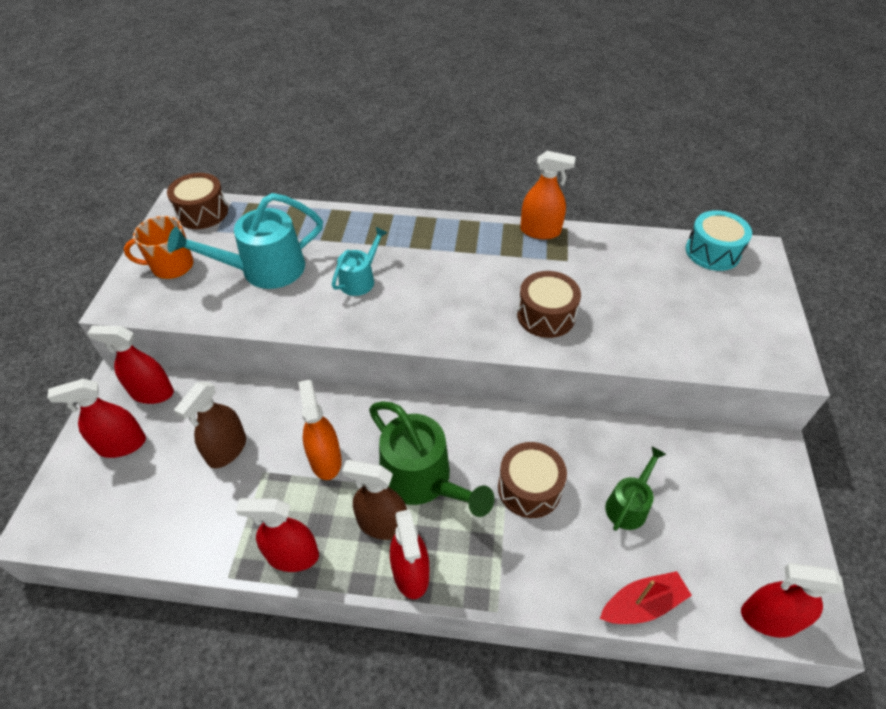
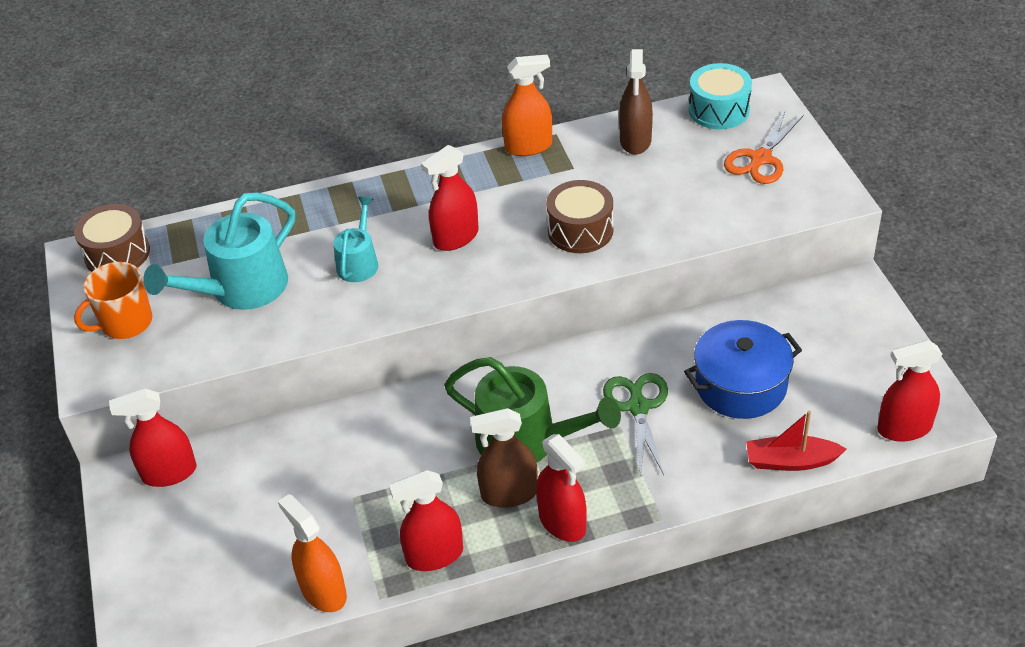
camera: 20 degrees left, 5 degrees down
red spray bottle [47,379,146,458] -> red spray bottle moved to [421,145,479,251]
brown spray bottle [174,381,246,468] -> brown spray bottle moved to [619,49,653,155]
orange spray bottle [298,379,342,480] -> orange spray bottle moved to [278,494,347,612]
brown drum [498,442,567,518] -> green scissors [603,373,668,477]
red boat [600,571,692,624] -> red boat turned 135 degrees counterclockwise [746,411,846,471]
green watering can [605,447,666,531] -> blue pot [684,320,802,419]
none -> orange scissors [724,111,804,184]

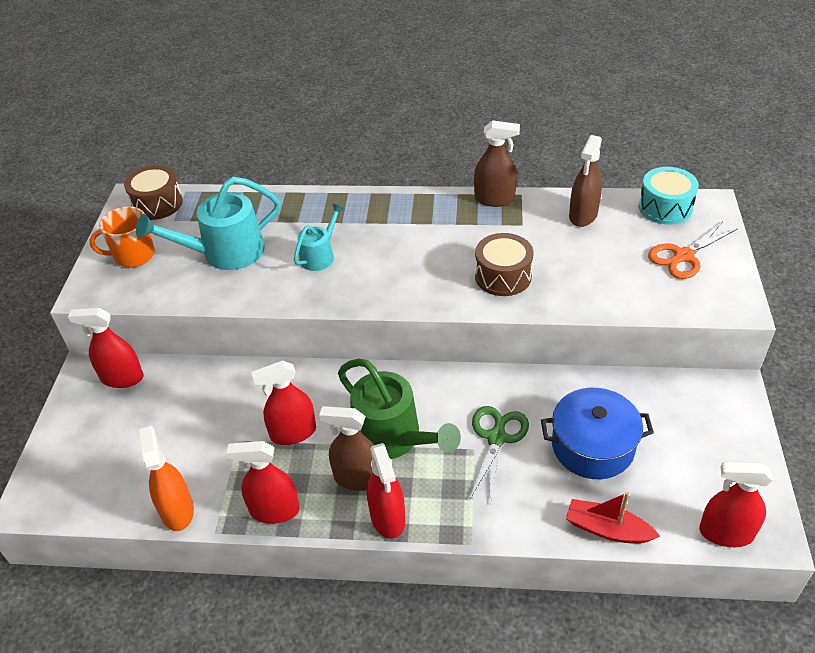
camera: 20 degrees right, 0 degrees up
red spray bottle [421,145,479,251] -> red spray bottle moved to [251,360,316,445]
orange spray bottle [502,55,552,156] -> brown spray bottle [474,120,520,207]

